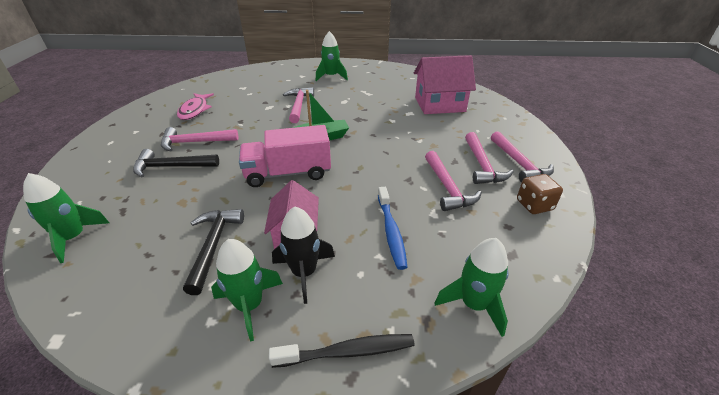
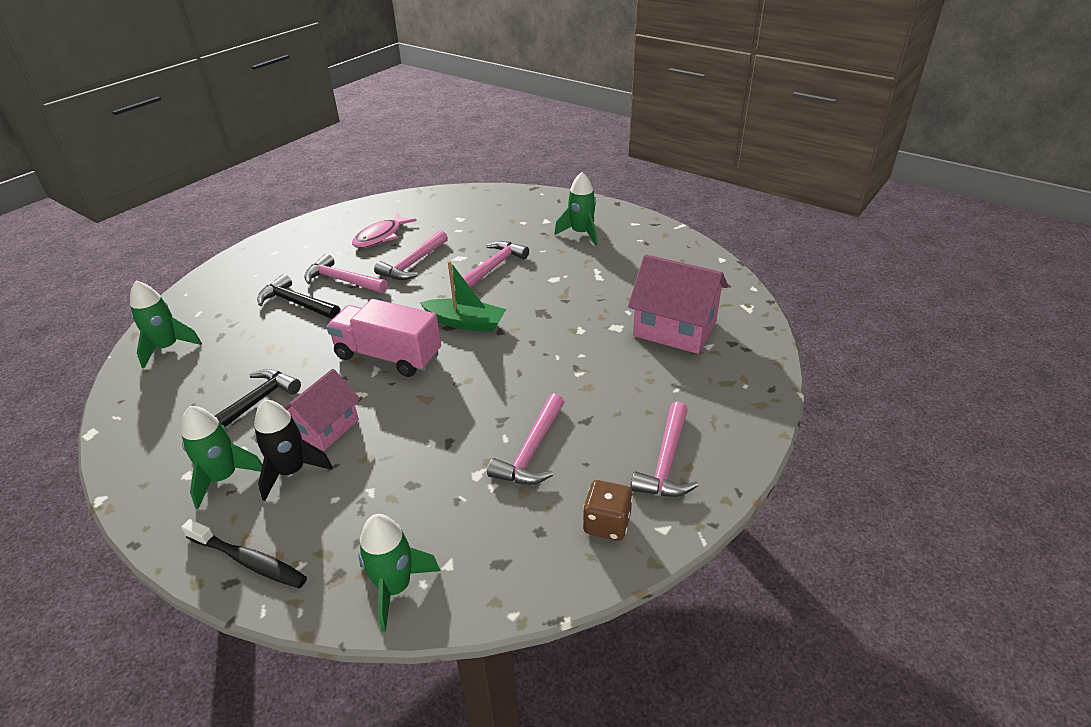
camera: 35 degrees right, 0 degrees up
blue toothbrush [378,187,407,270] -> none
pink hammer [465,132,514,184] -> pink hammer moved to [374,230,448,280]

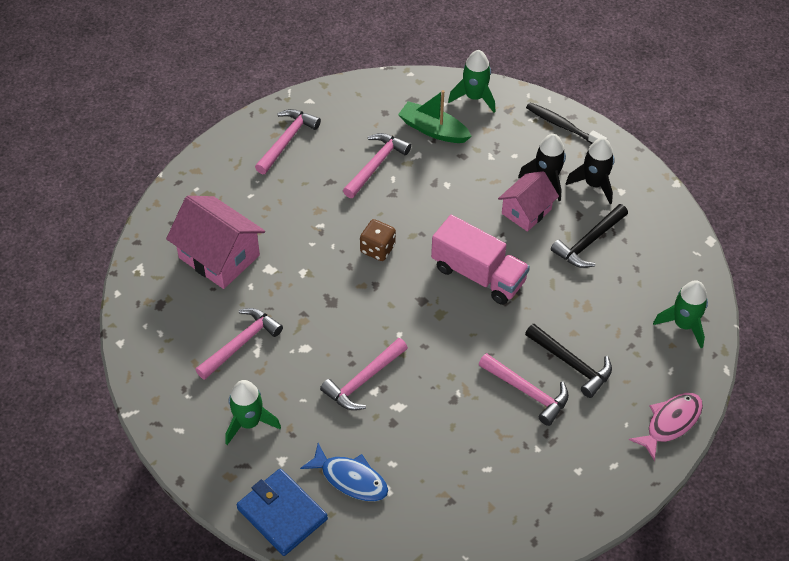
camera: 170 degrees left, 15 degrees up
green rocket [181,406,263,509] -> black rocket [566,138,615,204]
pink fish [352,213,417,248] -> pink fish moved to [629,393,703,461]
pink hammer [374,230,448,280] -> pink hammer moved to [195,308,283,380]
green boat [420,261,506,332] -> green boat moved to [398,90,472,143]
brown dice [583,480,633,541] -> brown dice moved to [360,219,396,261]
none -> blue wallet [237,468,328,556]
none -> blue fish [300,443,388,501]

